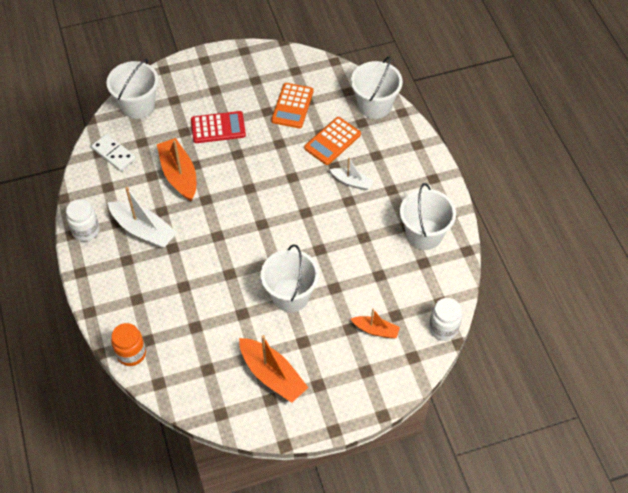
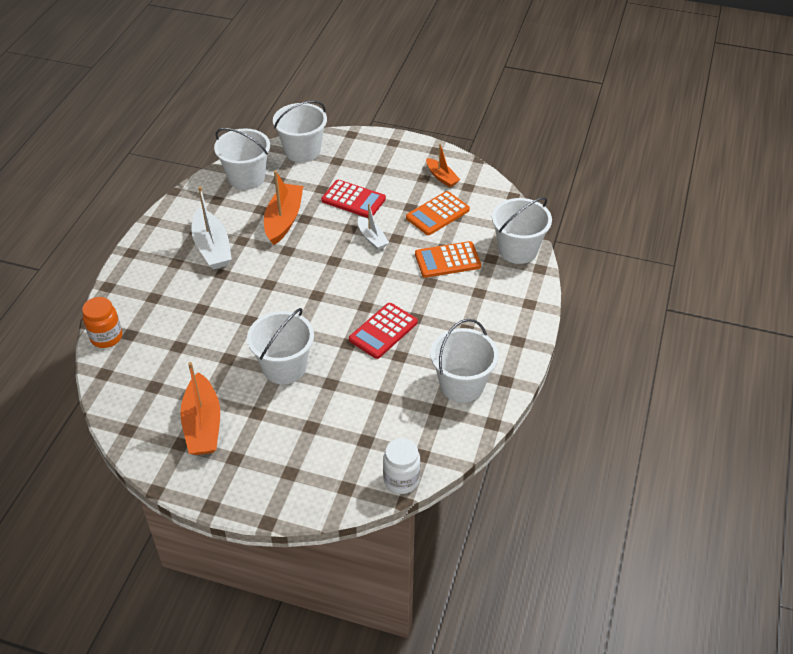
camera: 35 degrees right, 10 degrees down
white jar [66,199,100,241] -> none
white domino [91,134,136,171] -> white bucket [214,128,270,190]
white boat [330,158,374,190] -> white boat moved to [358,204,389,250]
orange boat [351,309,400,339] -> orange boat moved to [426,143,460,188]
none -> red calculator [349,303,418,359]

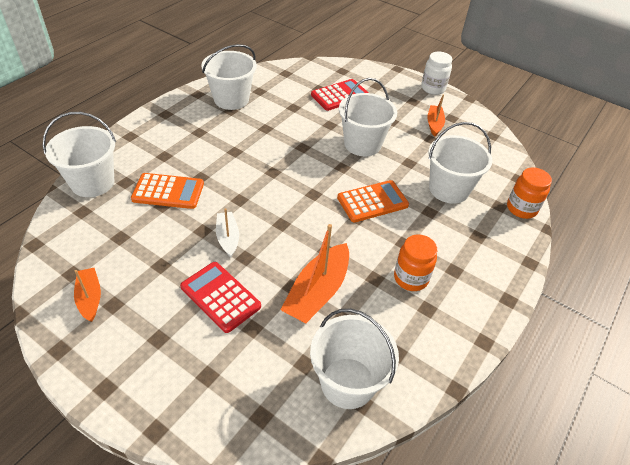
camera: 165 degrees left, 0 degrees up
orange boat [180,362,220,455] -> orange boat [427,94,445,137], size x0.58
white boat [192,186,232,269] -> orange jar [394,234,437,291]
white bucket [273,101,327,162] -> white bucket moved to [428,122,492,204]
red calculator [349,303,418,359] -> red calculator moved to [311,79,369,111]
white jar [383,438,420,494] -> white jar moved to [421,52,452,95]
orange calculator [406,191,470,235] -> orange calculator moved to [337,180,409,223]

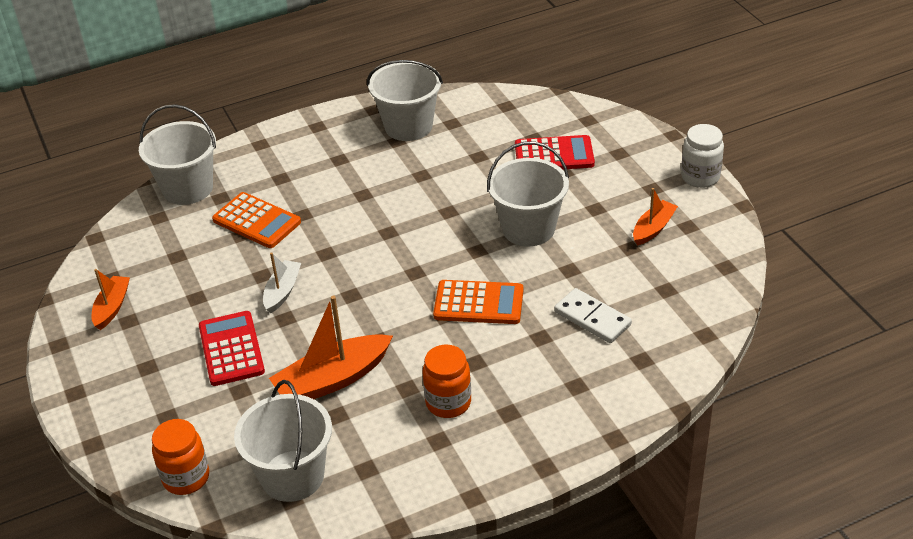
camera: 35 degrees right, 5 degrees down
white bucket [428,122,492,204] -> white domino [554,288,632,343]
orange jar [507,167,552,219] -> orange jar moved to [152,419,209,495]

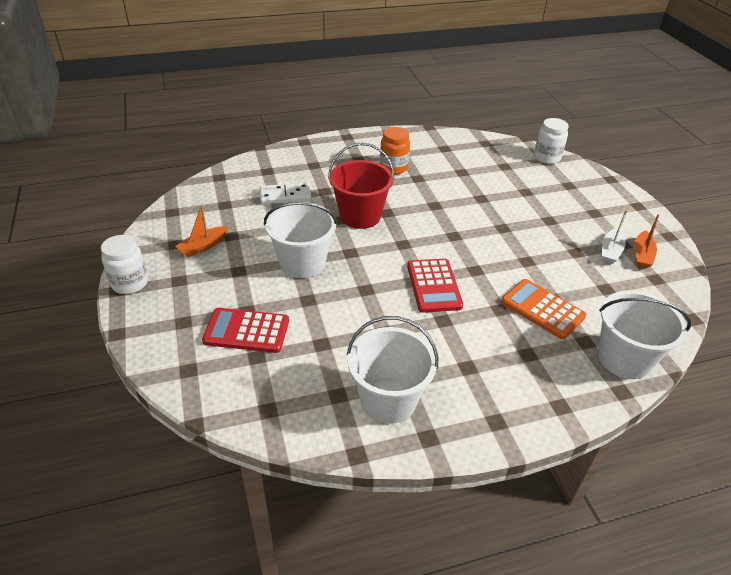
camera: 175 degrees left, 0 degrees up
orange jar [152,419,209,495] -> white jar [534,118,569,164]
red calculator [199,311,265,386] -> red calculator moved to [407,259,463,313]
white bucket [234,380,332,502] -> none
white boat [263,253,301,313] -> white boat moved to [602,210,627,264]
orange boat [269,296,393,399] -> none
orange calculator [433,280,523,324] -> red bucket [328,143,395,229]
white domino [554,288,632,343] -> white domino turned 60 degrees counterclockwise [260,183,312,204]

